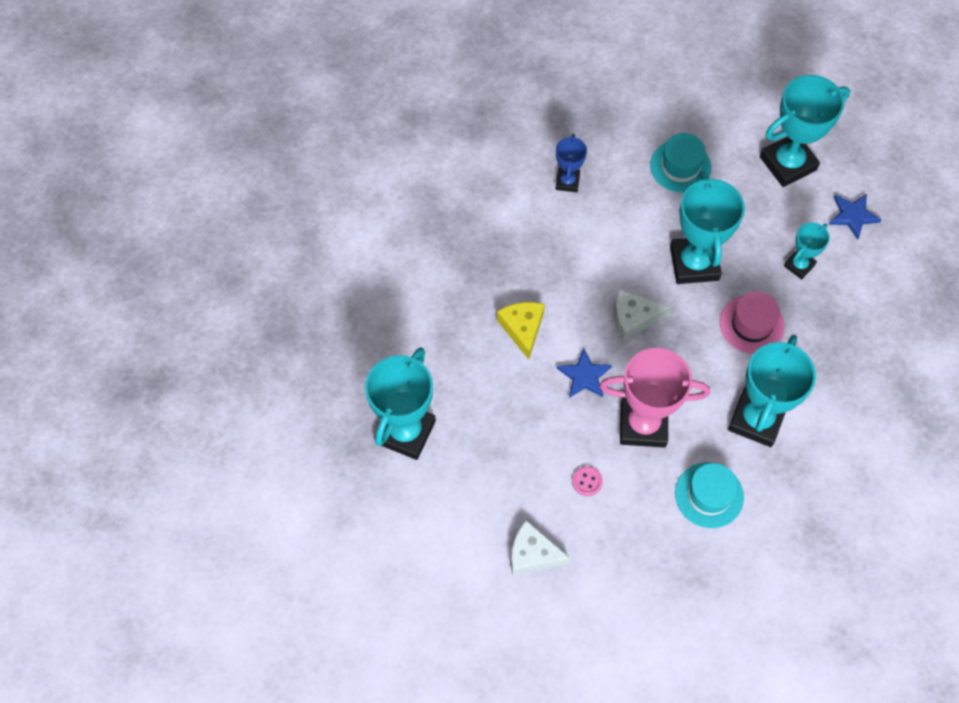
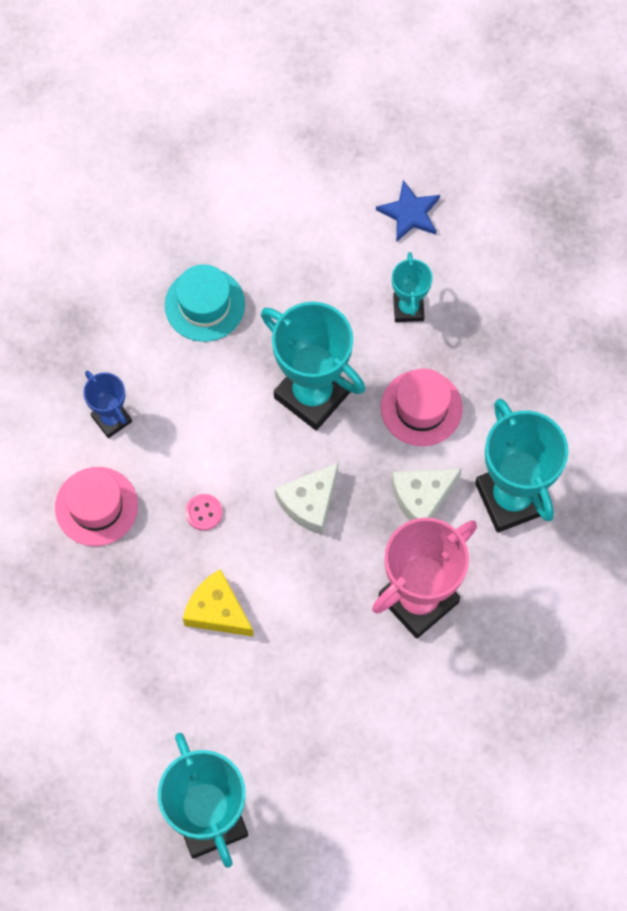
camera: 45 degrees left, 5 degrees up
white cheese [511,520,570,575] -> white cheese moved to [392,468,462,521]
blue star [557,348,612,398] -> none
pink button [572,466,603,496] -> pink button moved to [185,494,222,531]
turquoise hat [675,463,744,528] -> none
turquoise trophy [760,75,850,187] -> none
none -> pink hat [55,467,138,546]

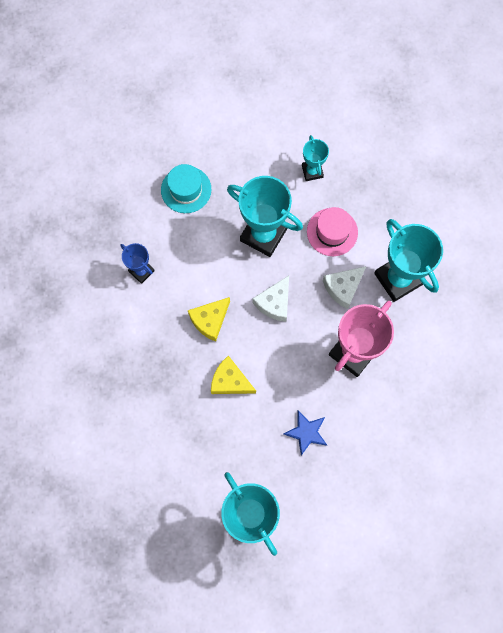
camera: 10 degrees left, 5 degrees up
pink hat [55,467,138,546] -> none
pink button [185,494,222,531] -> yellow cheese [188,297,230,342]
blue star [376,180,440,242] -> blue star moved to [283,411,327,455]

